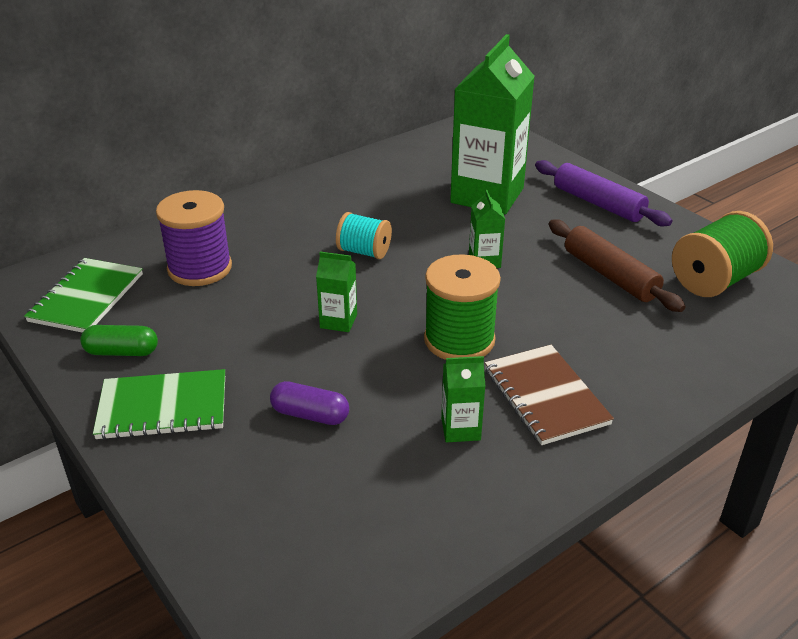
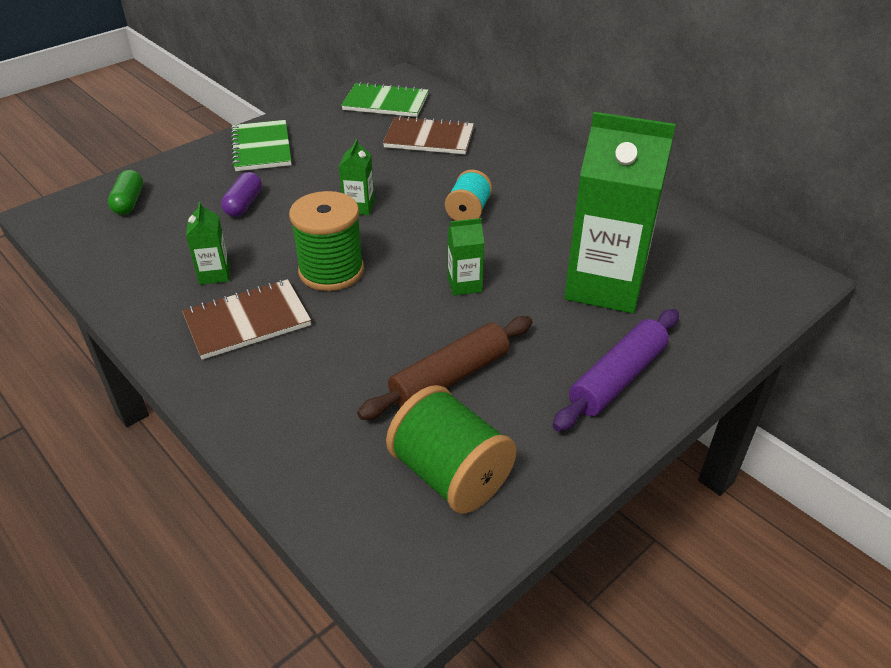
camera: 85 degrees right, 5 degrees up
green capsule [80,325,158,356] -> green capsule moved to [108,170,143,215]
purple spool [156,190,232,286] -> brown notebook [383,116,474,154]

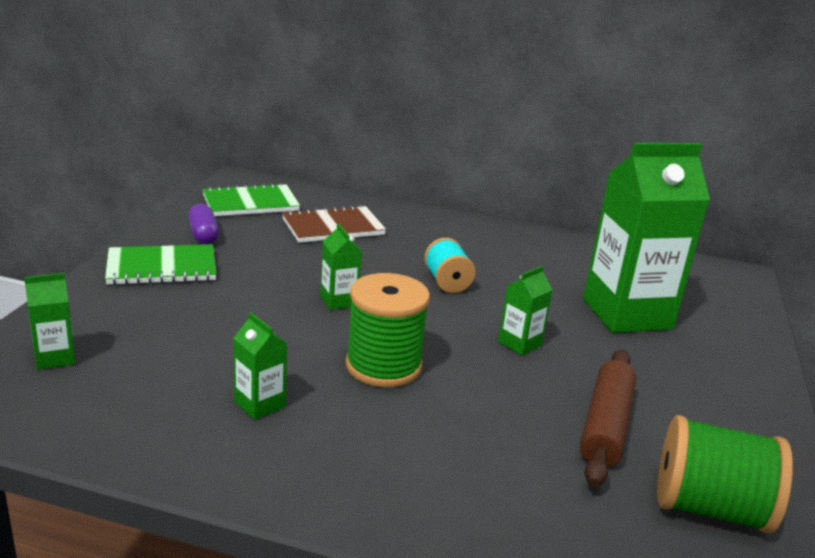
camera: 35 degrees left, 15 degrees down
green capsule [108,170,143,215] -> green carton [24,273,75,370]
brown notebook [182,279,311,360] -> none
purple capsule [221,172,262,217] -> purple capsule moved to [188,204,219,244]
green notebook [230,120,291,171] -> green notebook turned 60 degrees counterclockwise [105,244,216,285]
purple rolling pin [553,309,679,432] -> none

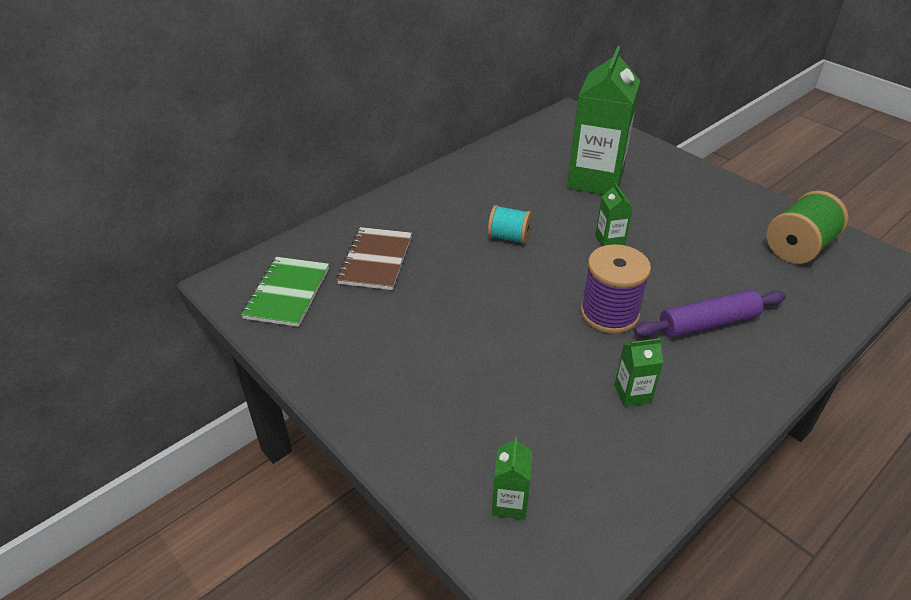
camera: 55 degrees left, 15 degrees up
green notebook [105,244,216,285] -> none
purple capsule [188,204,219,244] -> none
green carton [320,223,362,310] -> none
green spool [345,273,430,387] -> purple spool [580,244,651,334]
brown rolling pin [580,349,636,487] -> none
none -> purple rolling pin [634,290,786,338]

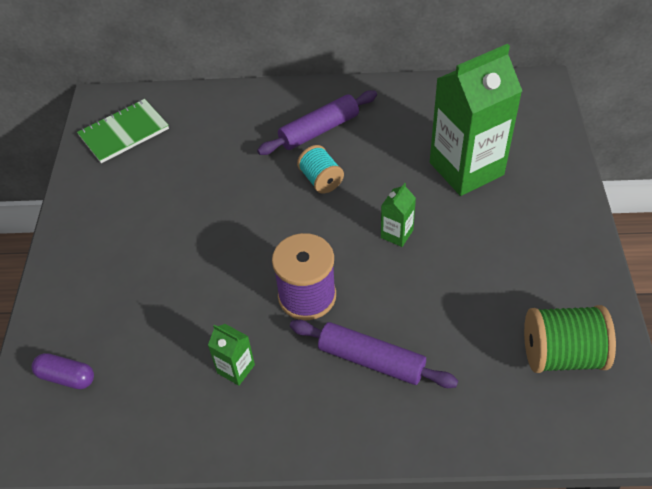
camera: 45 degrees right, 10 degrees up
brown notebook [336,227,412,290] -> none
green carton [492,437,532,520] -> purple capsule [32,353,94,389]
none -> purple rolling pin [257,90,377,155]

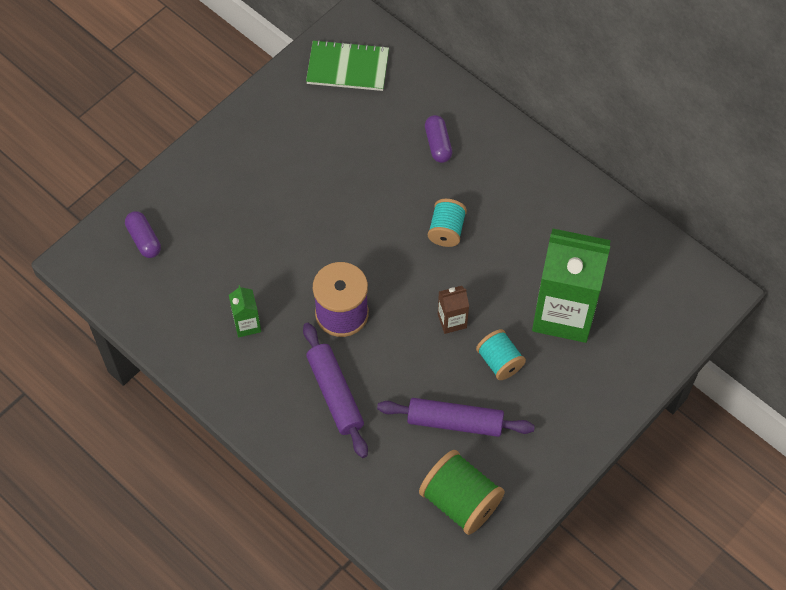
camera: 40 degrees right, 10 degrees up
purple rolling pin [257,90,377,155] -> purple rolling pin moved to [377,398,535,437]
green carton [381,183,416,247] -> brown carton [438,286,469,334]
none -> purple capsule [425,115,452,163]
none -> turquoise spool [476,329,526,380]

